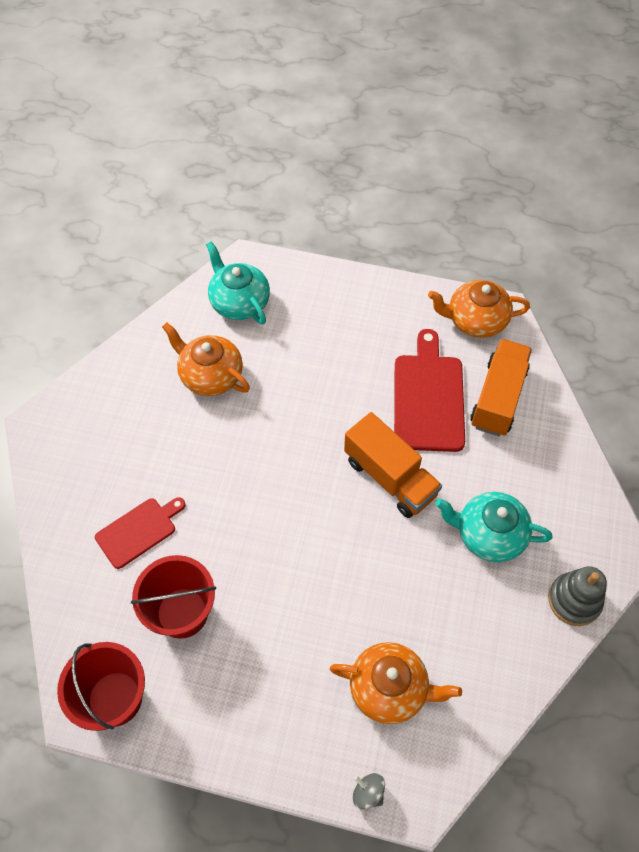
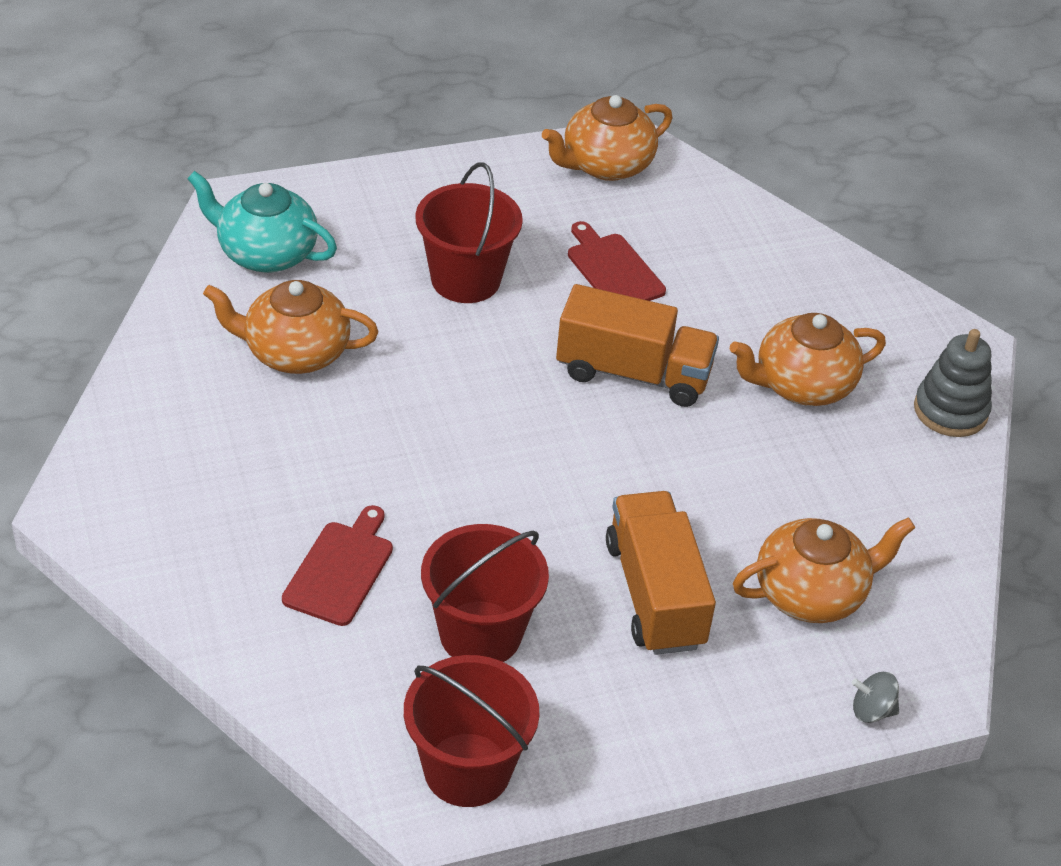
camera: 35 degrees left, 15 degrees down
red cutting board [394,329,465,452] -> red cutting board [568,221,666,301], size x0.61
turquoise teapot [436,492,552,562] -> orange teapot [730,313,886,406]
orange truck [470,339,532,436] -> orange truck moved to [606,491,716,655]
none -> red bucket [415,162,523,303]

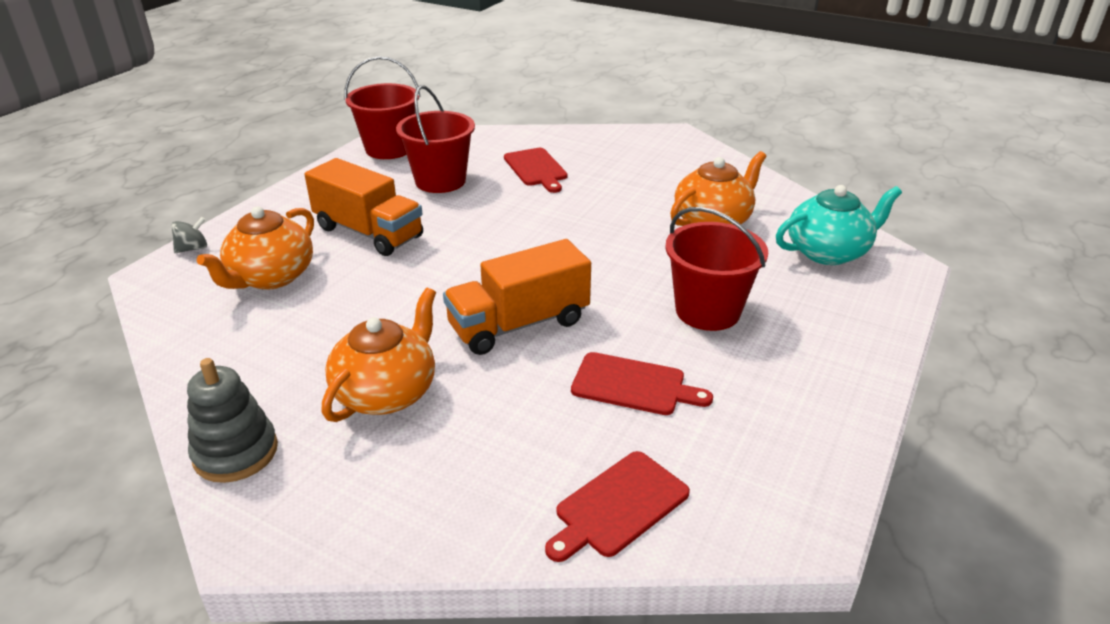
camera: 140 degrees right, 10 degrees down
orange teapot [542,95,672,181] -> none
none -> red cutting board [545,451,690,562]

